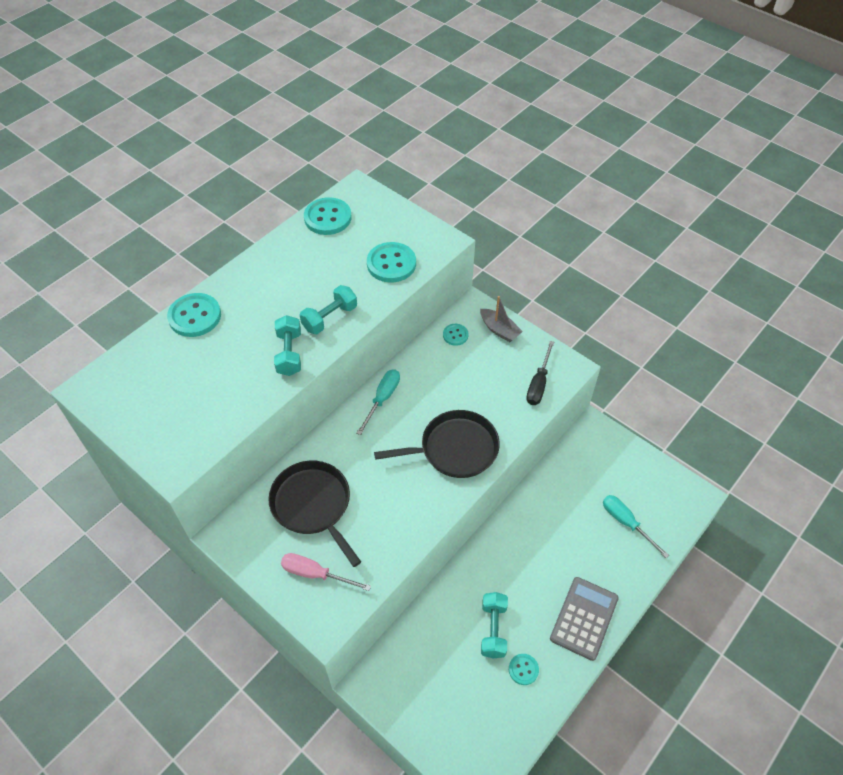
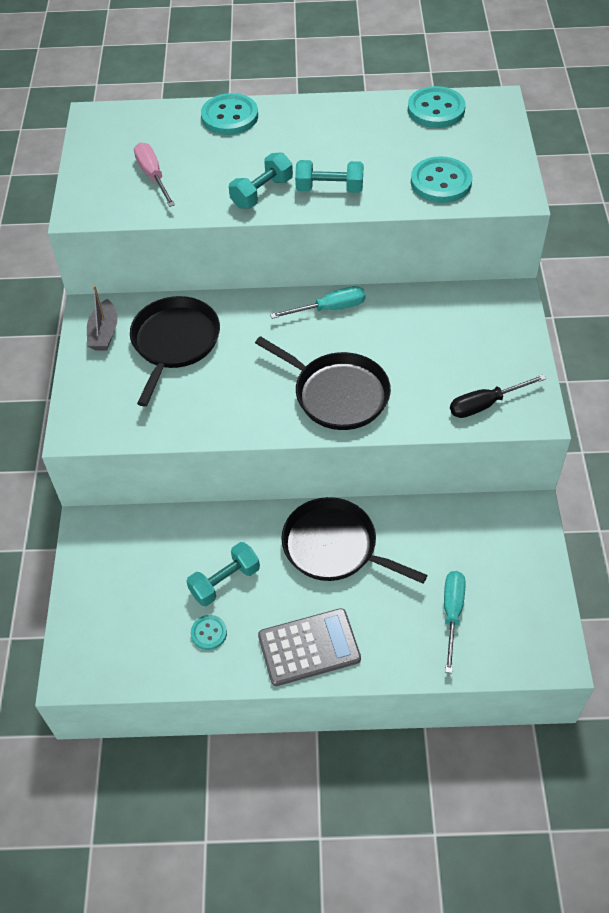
camera: 50 degrees right, 0 degrees up
pink screwdriver [281,553,371,591] -> pink screwdriver moved to [134,142,175,207]
turquoise button [443,324,469,346] -> none
grey boat [480,296,523,342] -> grey boat moved to [87,285,117,351]
none -> black pan [281,497,427,584]

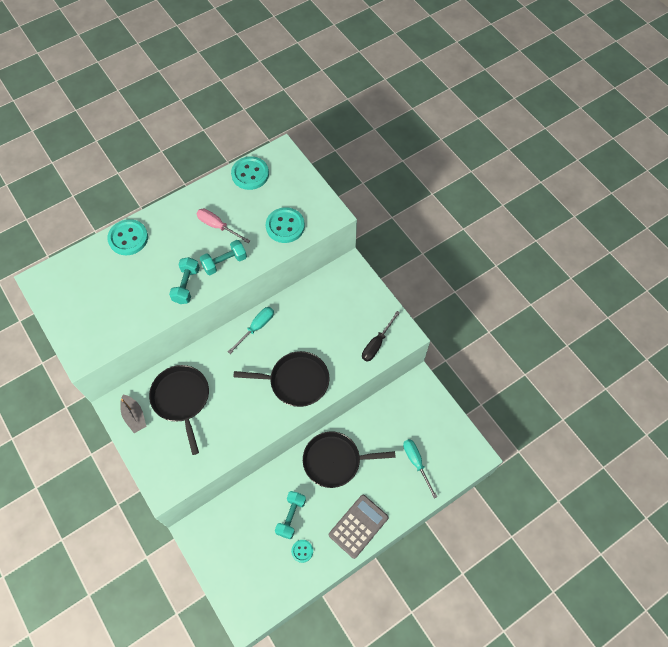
camera: 35 degrees left, 10 degrees up
pink screwdriver [134,142,175,207] -> pink screwdriver moved to [196,208,251,243]

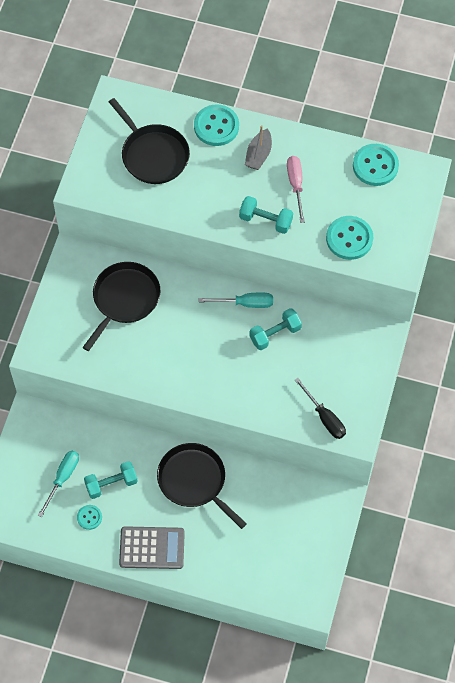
camera: 50 degrees right, 0 degrees up
grey boat [120,395,146,433] -> grey boat moved to [245,125,272,170]
turquoise dumbbell [169,257,200,304] -> turquoise dumbbell moved to [249,308,302,350]
black pan [233,351,329,407] -> black pan moved to [109,98,190,184]
black screwdriver [362,311,400,362] -> black screwdriver turned 120 degrees counterclockwise [295,378,346,439]
turquoise screwdriver [403,439,437,498] -> turquoise screwdriver moved to [38,450,79,517]

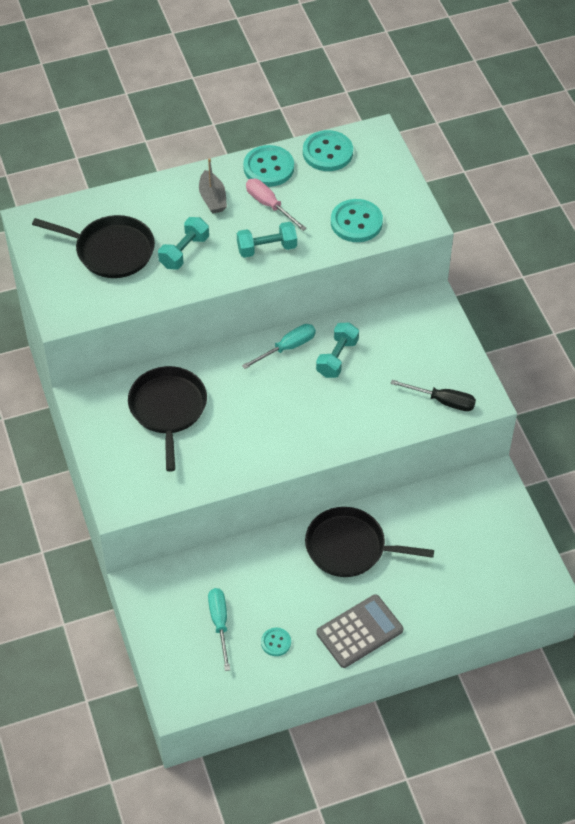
camera: 35 degrees left, 10 degrees down
turquoise dumbbell [84,461,138,499] -> turquoise dumbbell moved to [158,217,209,270]
turquoise button [194,105,239,146] -> turquoise button moved to [243,145,294,187]

